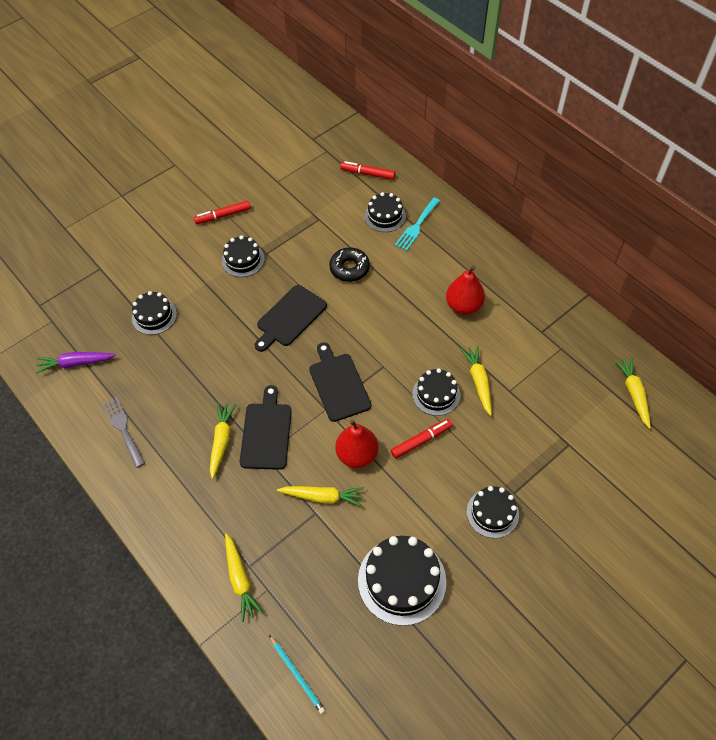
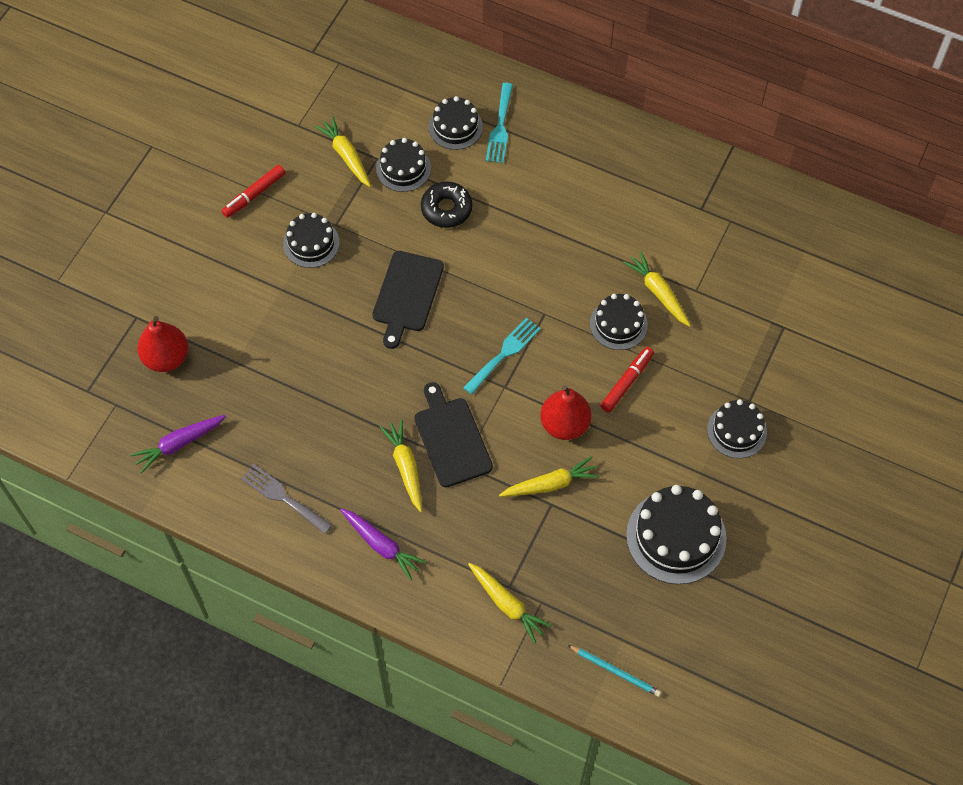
camera: 25 degrees left, 5 degrees up
black cake [132,291,177,335] -> black cake moved to [376,138,431,192]
black cutting board [309,342,372,422] -> turquoise fork [463,318,541,394]
red marker [340,161,395,180] -> none
red pear [446,266,485,315] -> red pear moved to [137,316,188,372]
yellow carrot [614,357,651,429] -> yellow carrot moved to [314,116,371,187]
none -> purple carrot [340,508,427,580]

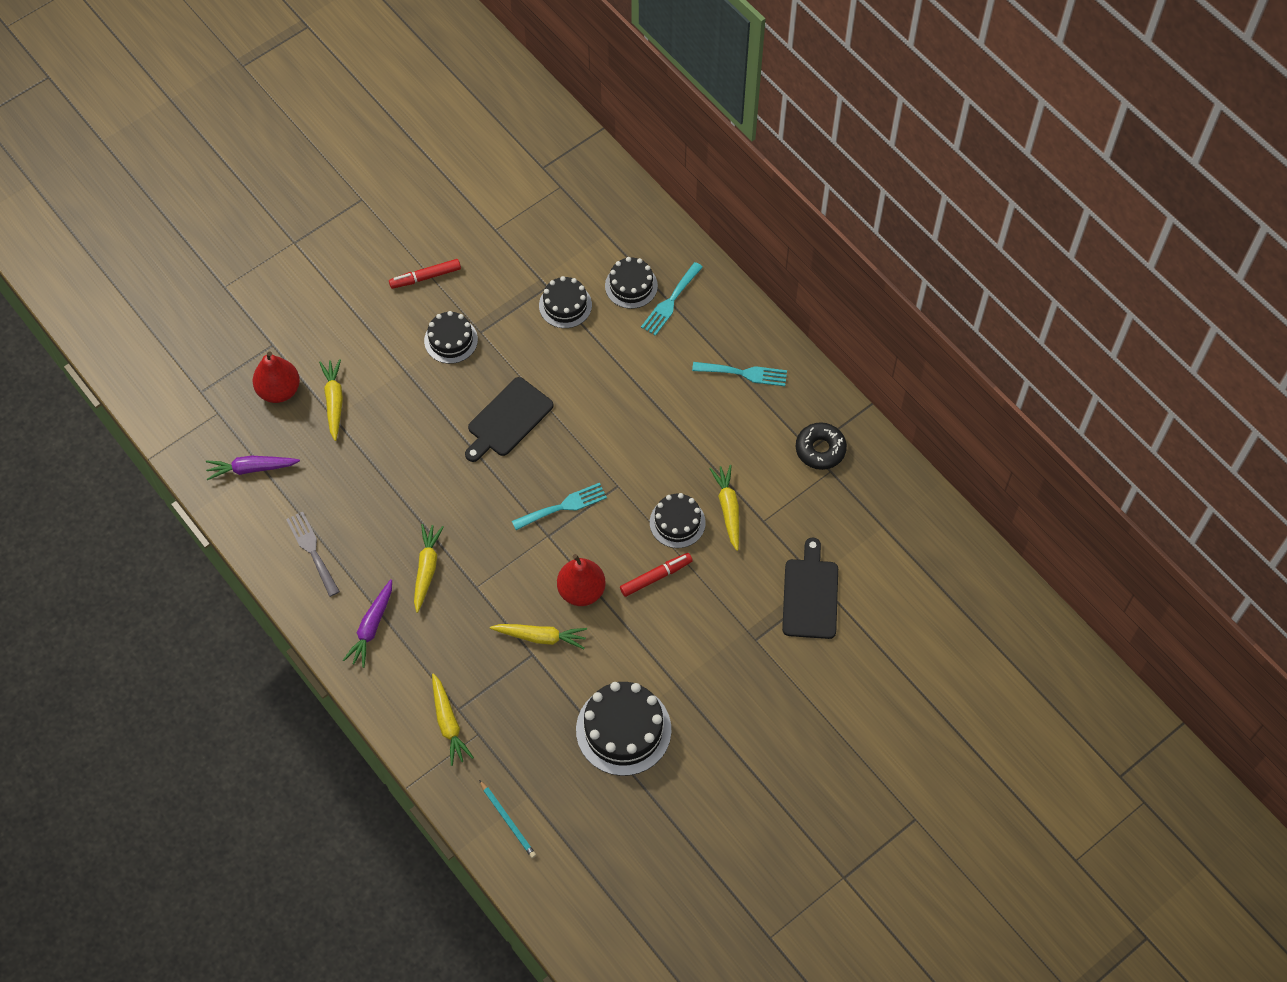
camera: 25 degrees right, 0 degrees up
yellow carrot [314,116,371,187] -> yellow carrot moved to [319,359,343,441]
purple carrot [340,508,427,580] -> purple carrot turned 45 degrees clockwise [343,579,392,668]
black cutting board [414,382,493,487] -> black cutting board moved to [782,538,838,639]
black donut [421,182,472,228] -> black donut moved to [796,422,847,470]
black cake [707,399,767,458] -> none
none -> turquoise fork [692,362,787,386]

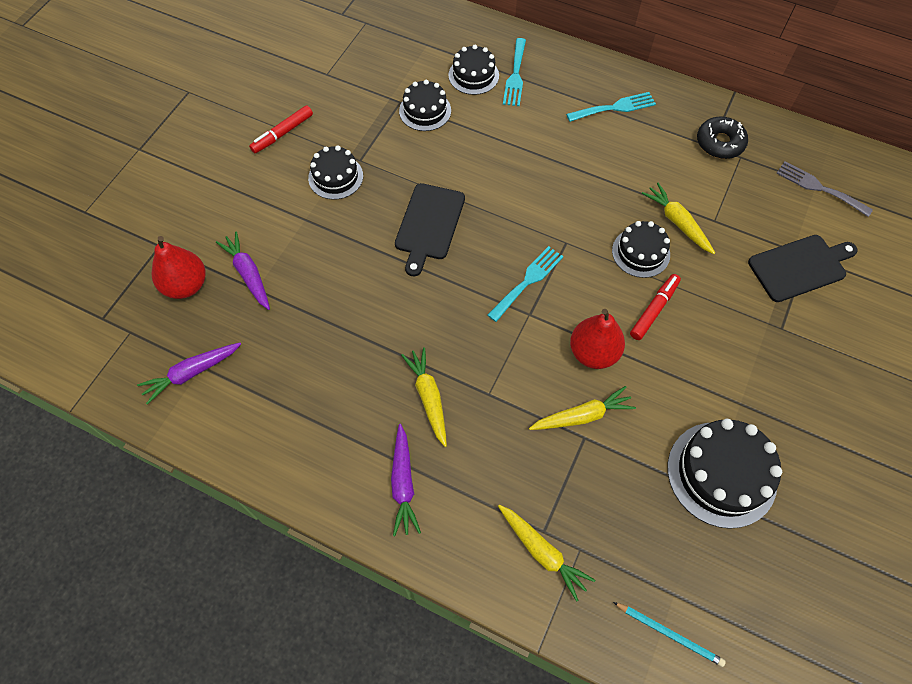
camera: 25 degrees left, 0 degrees up
grey fork [286,512,340,597] -> grey fork moved to [776,161,873,217]
yellow carrot [319,359,343,441] -> purple carrot [216,231,270,310]
black cutting board [782,538,838,639] -> black cutting board turned 90 degrees clockwise [748,235,858,302]

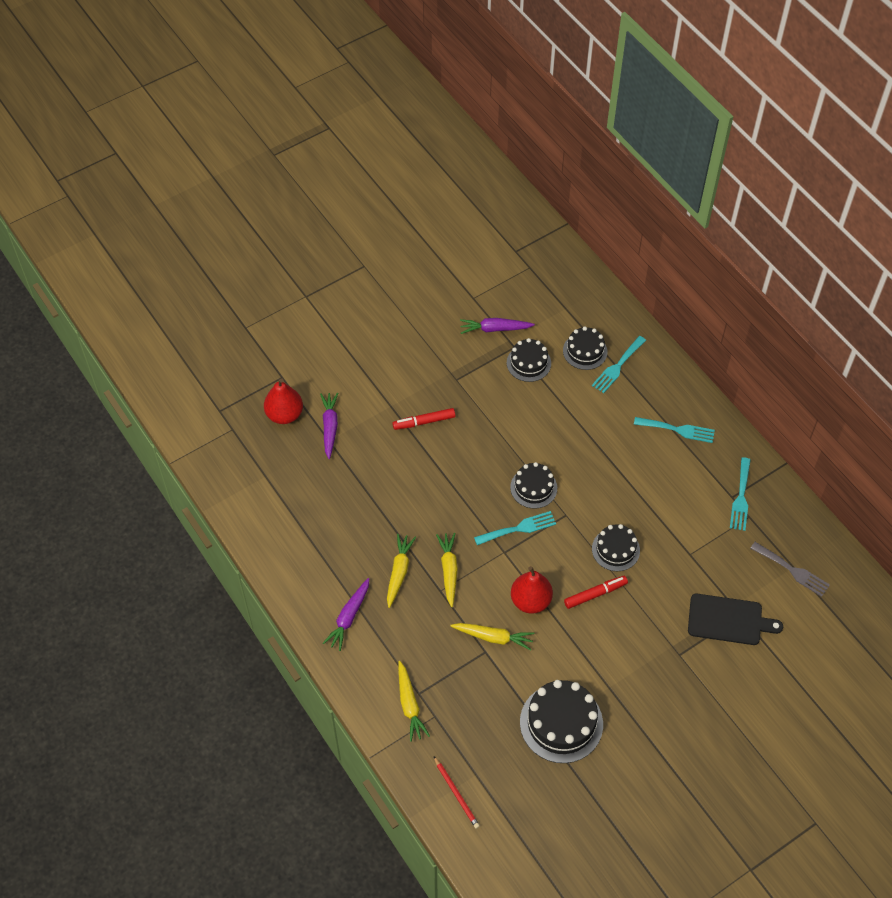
camera: 30 degrees right, 5 degrees down
purple carrot [137,343,241,405] -> purple carrot moved to [460,318,535,334]
red marker [249,105,313,153] -> red marker moved to [392,408,456,430]
black cake [308,145,363,200] -> black cake moved to [510,462,557,509]
black cutting board [395,183,465,276] -> none
turquoise pencil [613,602,726,667] -> red pencil [434,757,480,829]
yellow carrot [642,183,715,254] -> yellow carrot moved to [436,533,458,607]
black donut [697,116,748,159] -> turquoise fork [730,457,751,531]
grey fork [776,161,873,217] -> grey fork turned 150 degrees clockwise [750,542,830,597]

